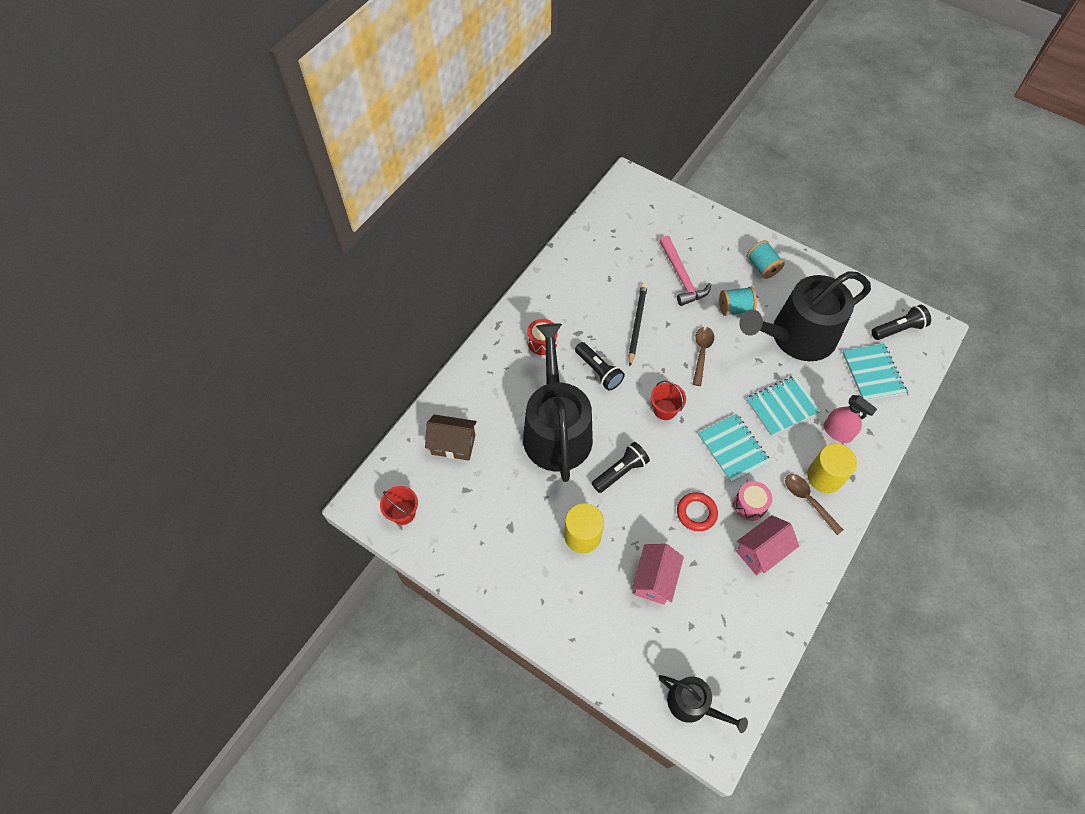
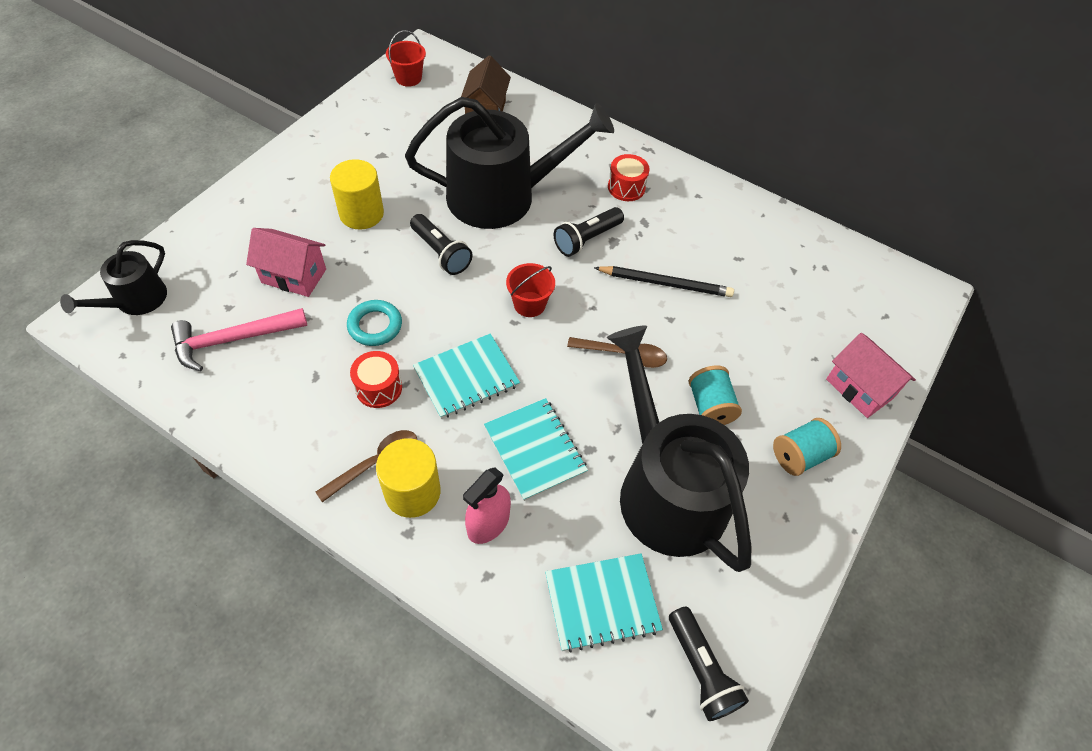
camera: 85 degrees right, 5 degrees down
pink hammer [660,236,711,306] -> pink hammer moved to [171,308,307,371]
red ring [677,492,718,531] -> turquoise ring [347,300,402,346]
pink drum [734,481,772,521] -> red drum [350,351,402,408]
pink house [736,515,799,576] -> pink house moved to [826,333,916,418]

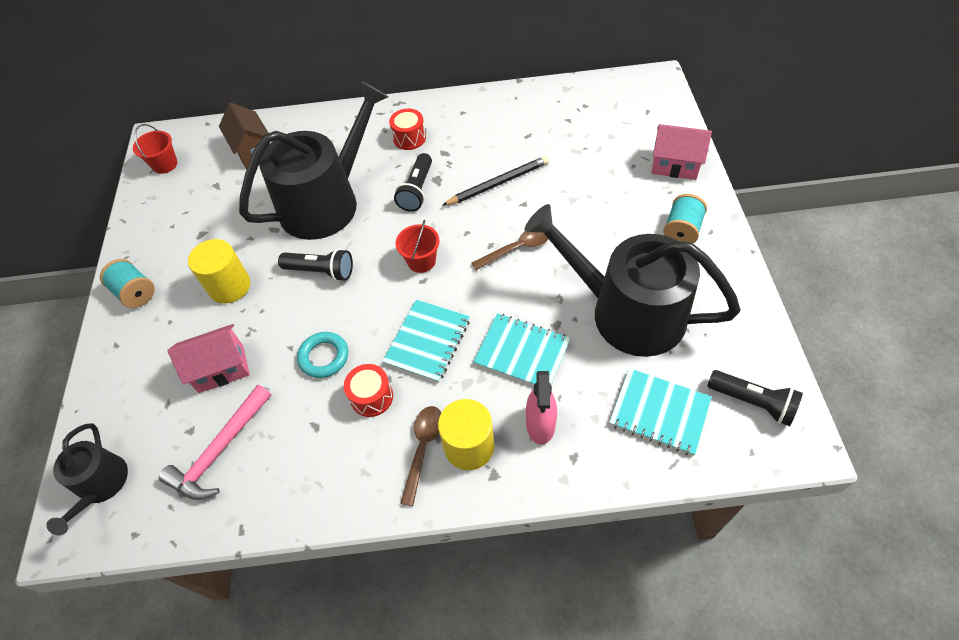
camera: 30 degrees left, 0 degrees up
turquoise notebook [545,553,663,652] -> turquoise notebook turned 75 degrees clockwise [609,368,712,456]
turquoise spool [689,365,742,425] -> turquoise spool moved to [100,259,155,308]

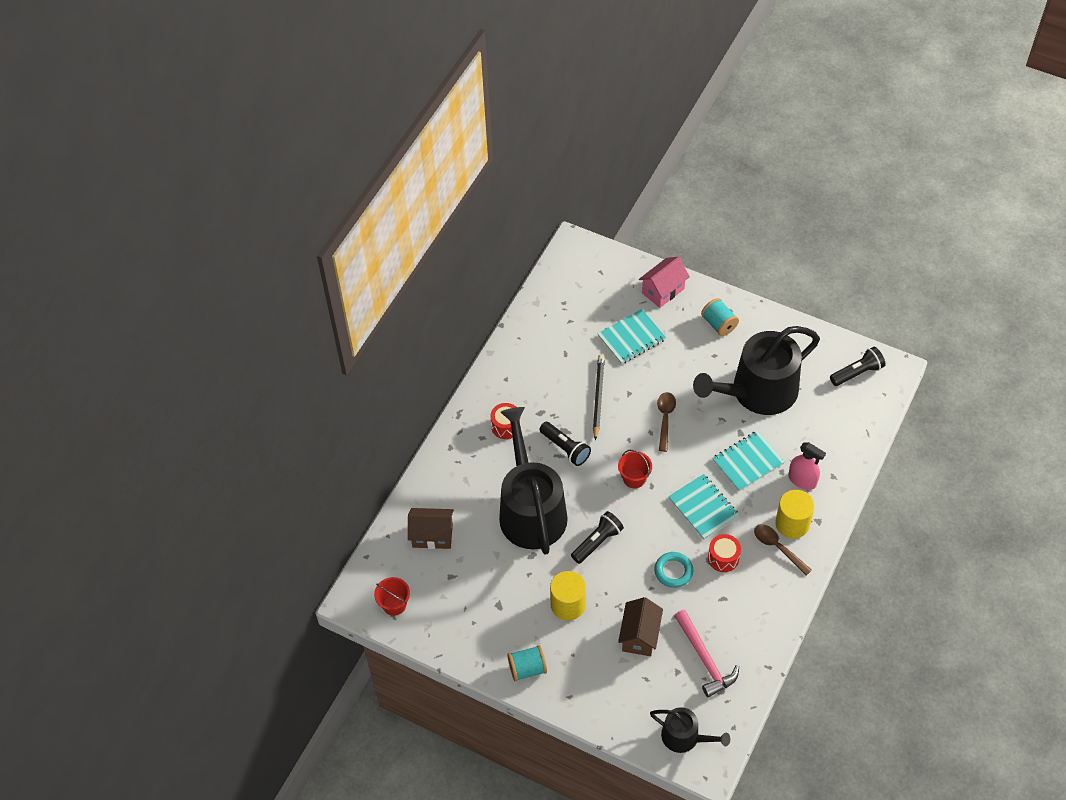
camera: 60 degrees left, 0 degrees up
pink house [167,324,250,393] -> brown house [618,597,663,656]
turquoise notebook [609,368,712,456] -> turquoise notebook moved to [598,309,666,364]

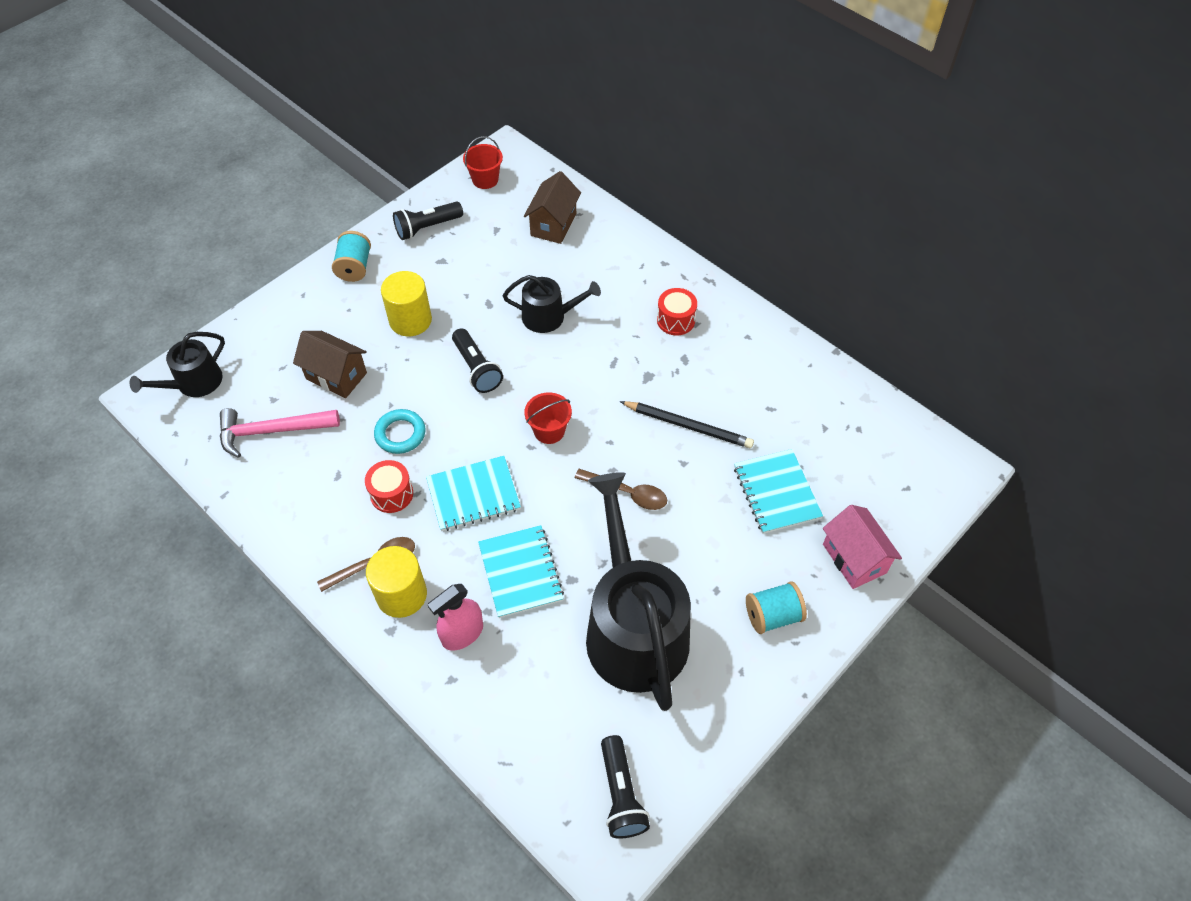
camera: 105 degrees right, 0 degrees up
black watering can [499,407,568,555] -> black watering can [503,275,601,333], size x0.50
black flashlight [539,422,591,466] -> black flashlight moved to [393,201,463,240]

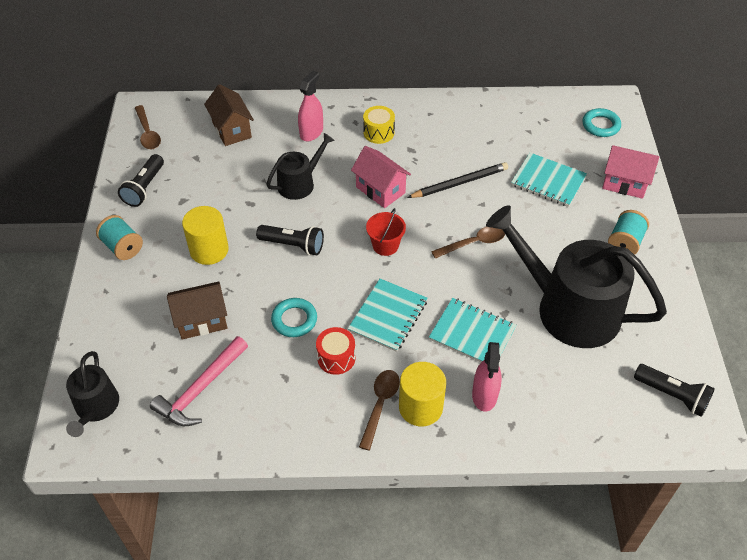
camera: 45 degrees left, 5 degrees down
red bucket [463,136,503,189] -> brown spoon [135,105,161,149]
red drum [657,288,697,335] -> yellow drum [363,106,395,144]
none -> pink spray bottle [298,71,323,141]
none -> pink house [351,146,411,208]
none -> turquoise ring [582,108,621,137]

